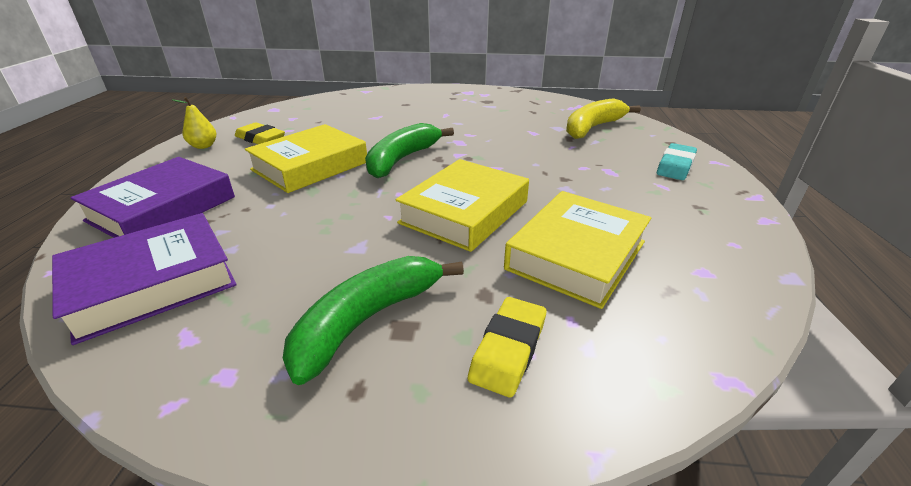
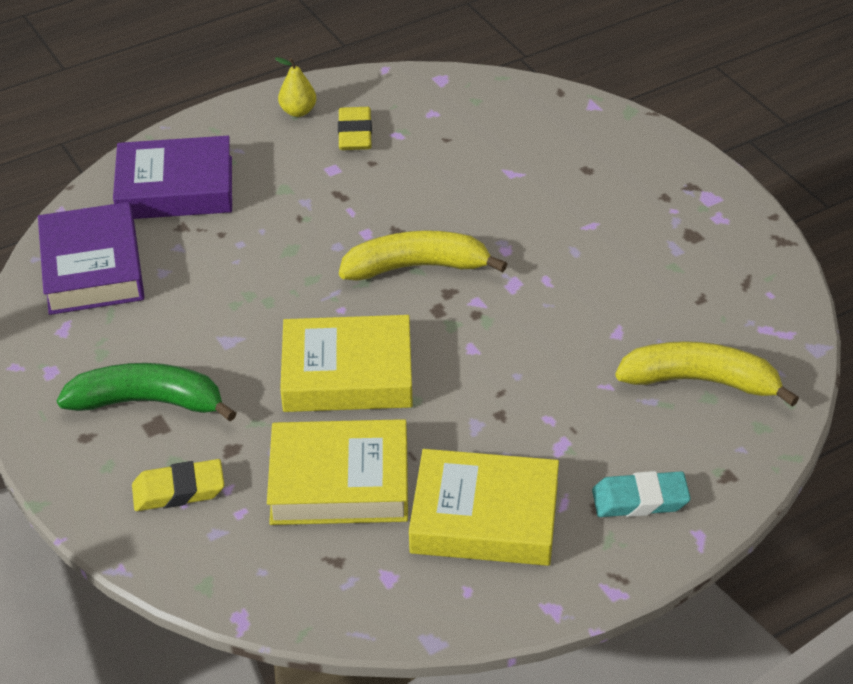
camera: 55 degrees right, 10 degrees up
purple book [52,213,237,345] -> purple book turned 60 degrees clockwise [38,202,145,315]
yellow book [245,124,367,193] -> yellow book moved to [409,449,559,566]
green banana [365,123,454,178] -> yellow banana [339,230,507,281]

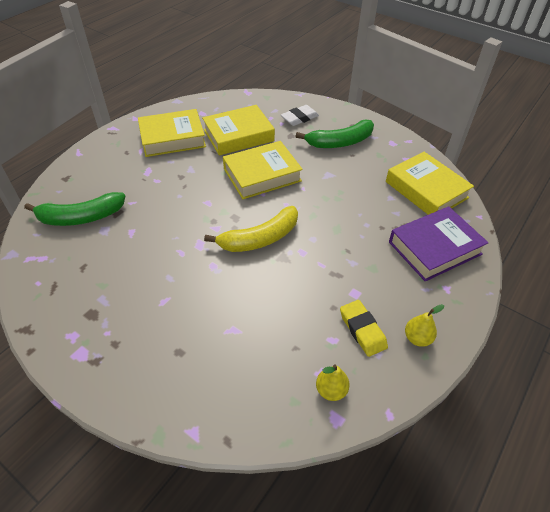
camera: 155 degrees right, 5 degrees up
purple book [38,202,145,315] -> yellow book [386,152,474,215]
yellow eraser [132,459,224,511] -> white eraser [281,105,319,126]
turquoise eraser [592,471,691,517] -> none
yellow banana [615,341,799,407] -> green banana [24,192,126,226]
none -> yellow pear [316,364,350,401]

